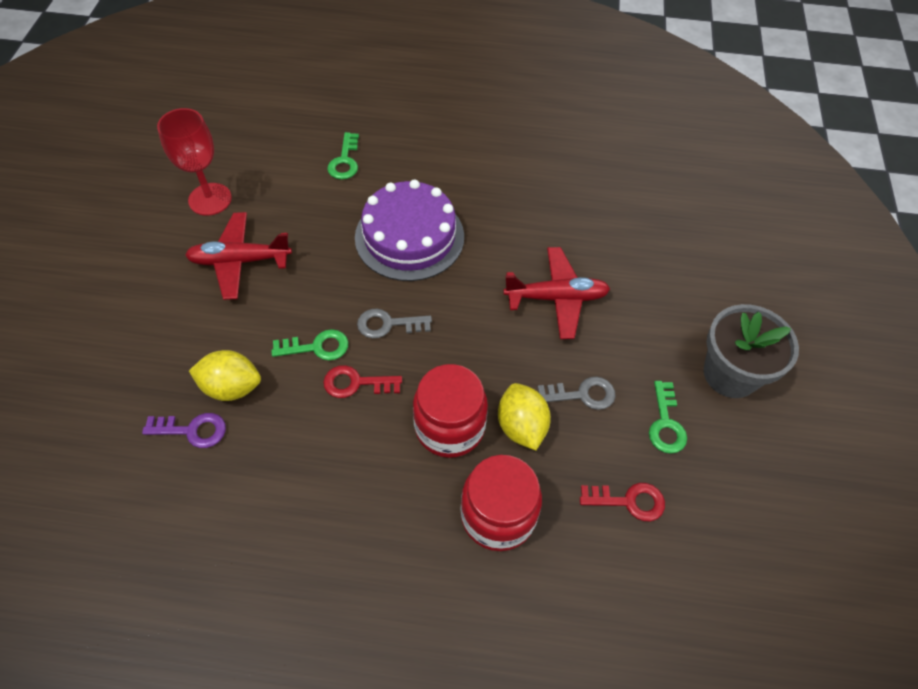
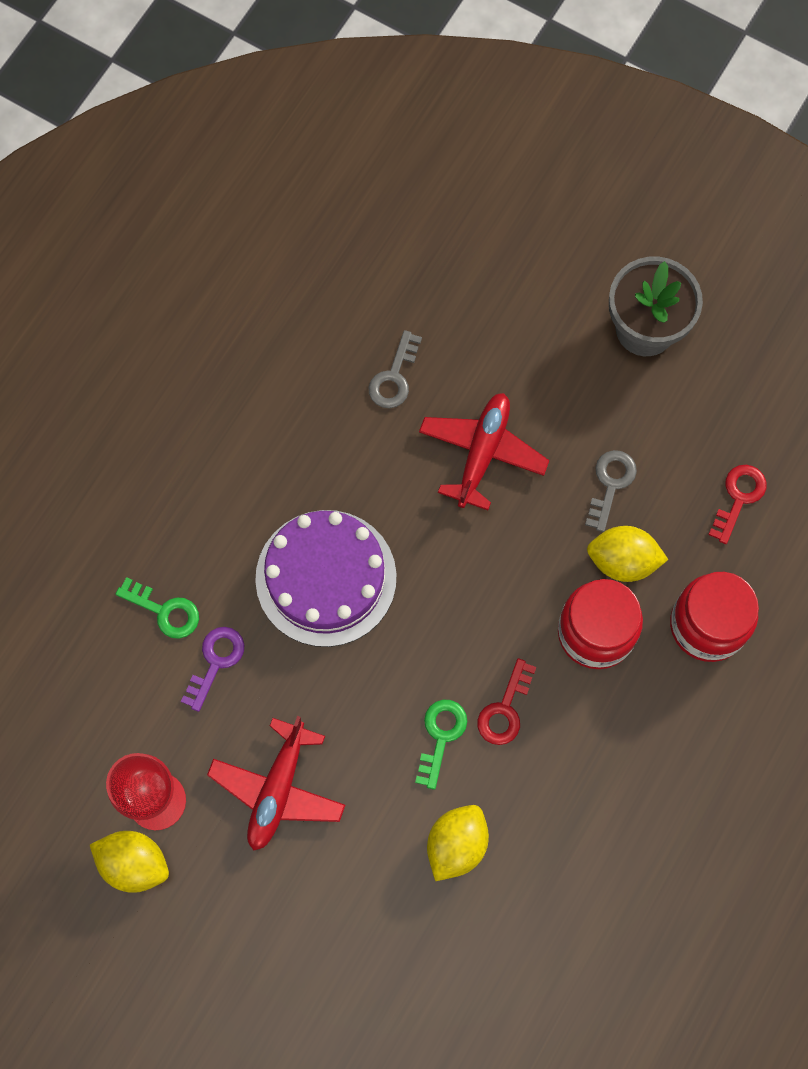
camera: 65 degrees left, 15 degrees up
purple key [142,413,226,448] -> purple key moved to [181,627,244,712]
grey key [357,309,432,339] -> grey key moved to [369,330,422,408]
green key [649,381,687,454] -> none
none -> yellow lemon [90,831,169,893]

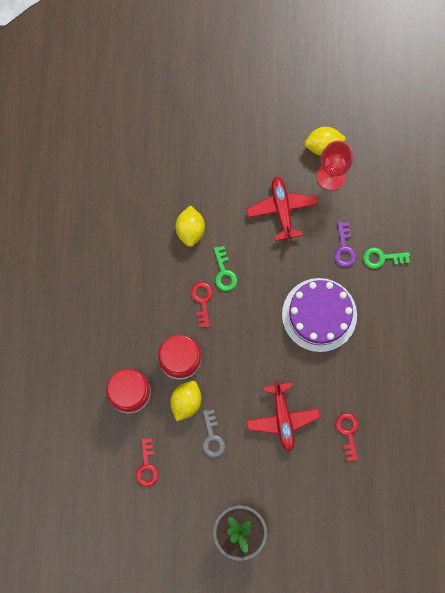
camera: 150 degrees right, 5 degrees up
grey key [369,330,422,408] -> red key [336,413,358,461]
yellow lemon [587,526,668,582] -> yellow lemon turned 45 degrees counterclockwise [170,381,202,421]

